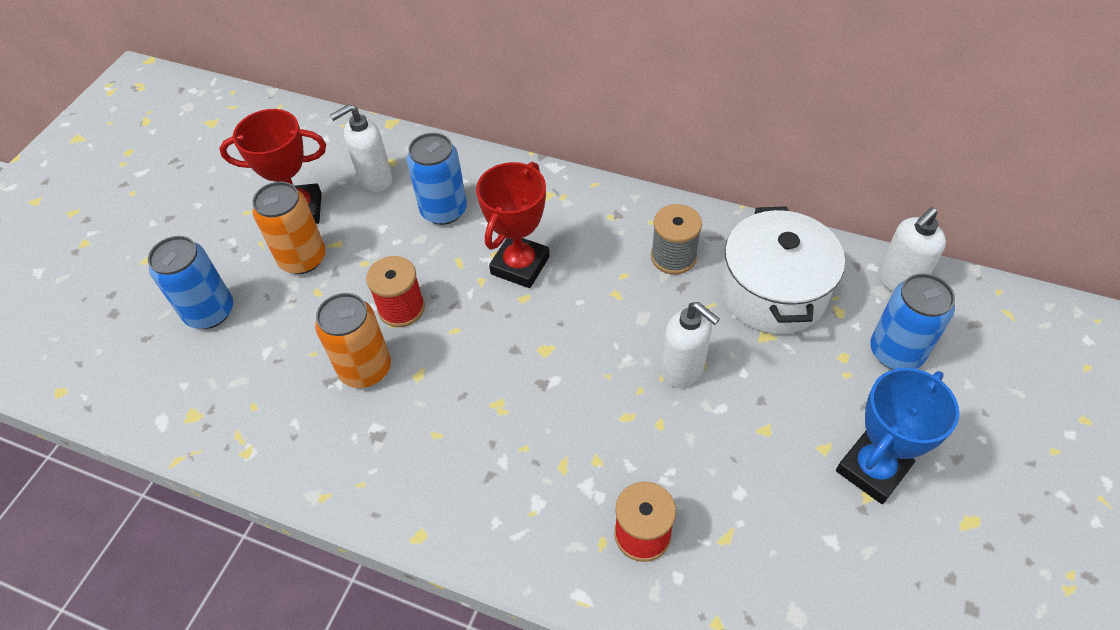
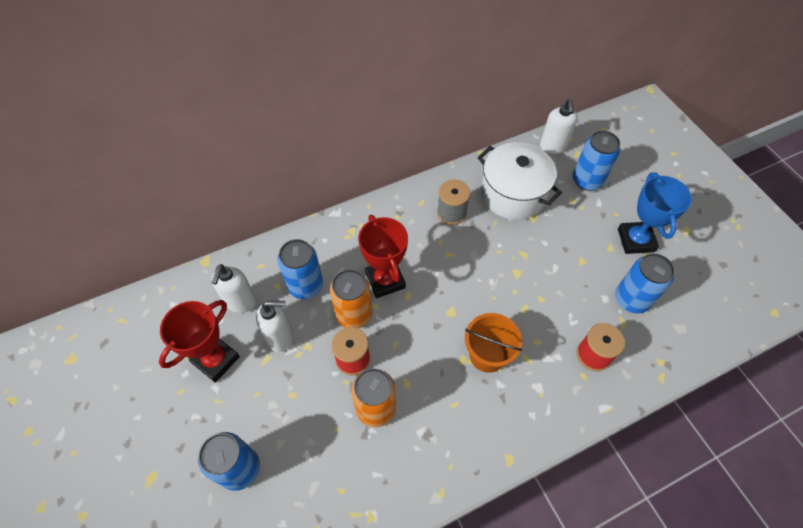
camera: 50 degrees left, 5 degrees up
orange can [252,182,326,274] -> orange can moved to [330,269,372,329]
white soap dispenser [661,302,720,388] -> white soap dispenser moved to [256,300,293,352]
none -> orange bucket [465,313,522,373]
none -> blue can [615,253,675,314]

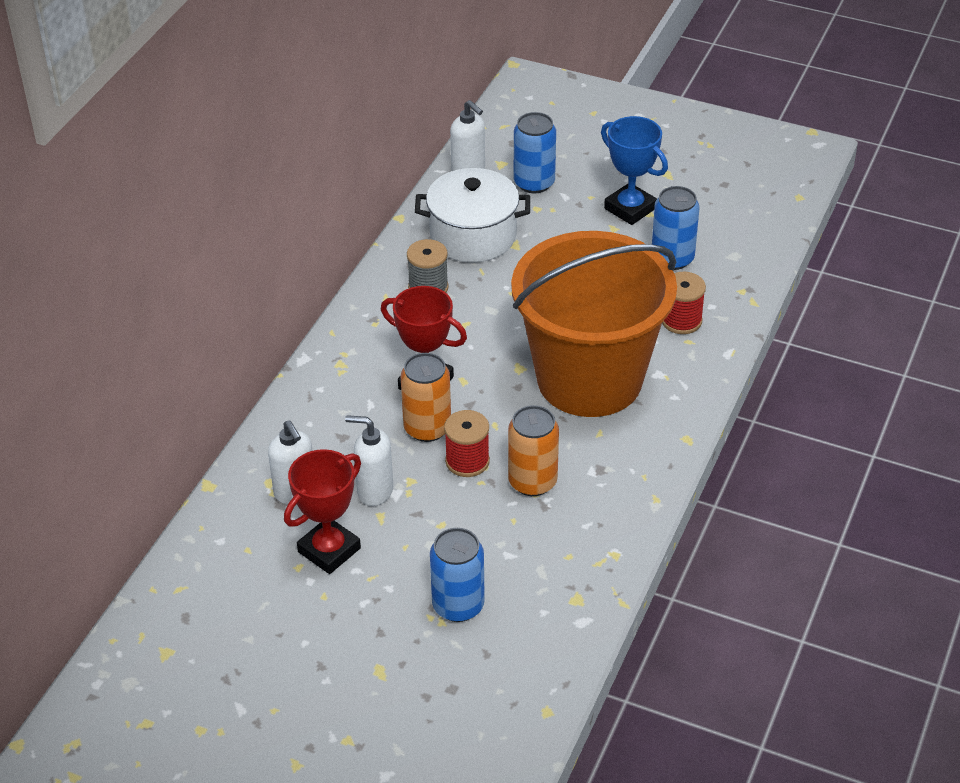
camera: 40 degrees left, 15 degrees down
red trophy [159,300,240,383] -> red trophy turned 45 degrees clockwise [284,449,361,574]
white soap dispenser [256,300,293,352] -> white soap dispenser turned 120 degrees counterclockwise [345,415,393,506]
blue can [278,239,323,299] -> none
orange bucket [465,313,522,373] -> orange bucket [511,231,677,417], size x2.41

